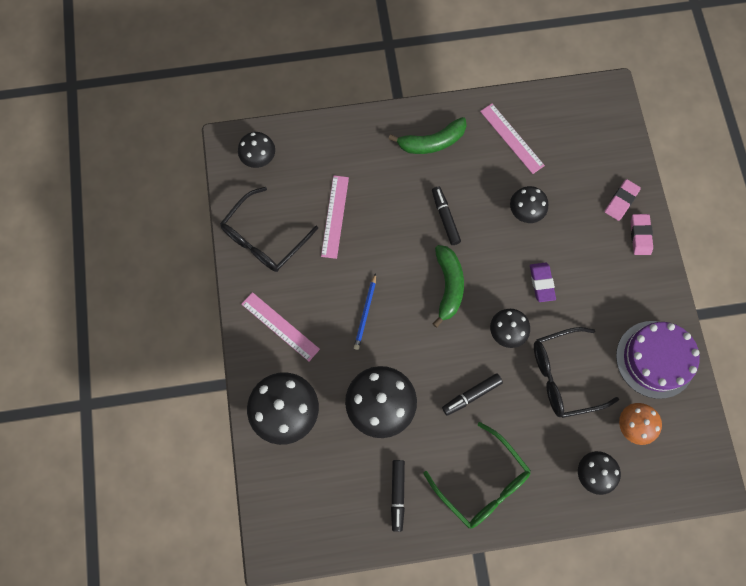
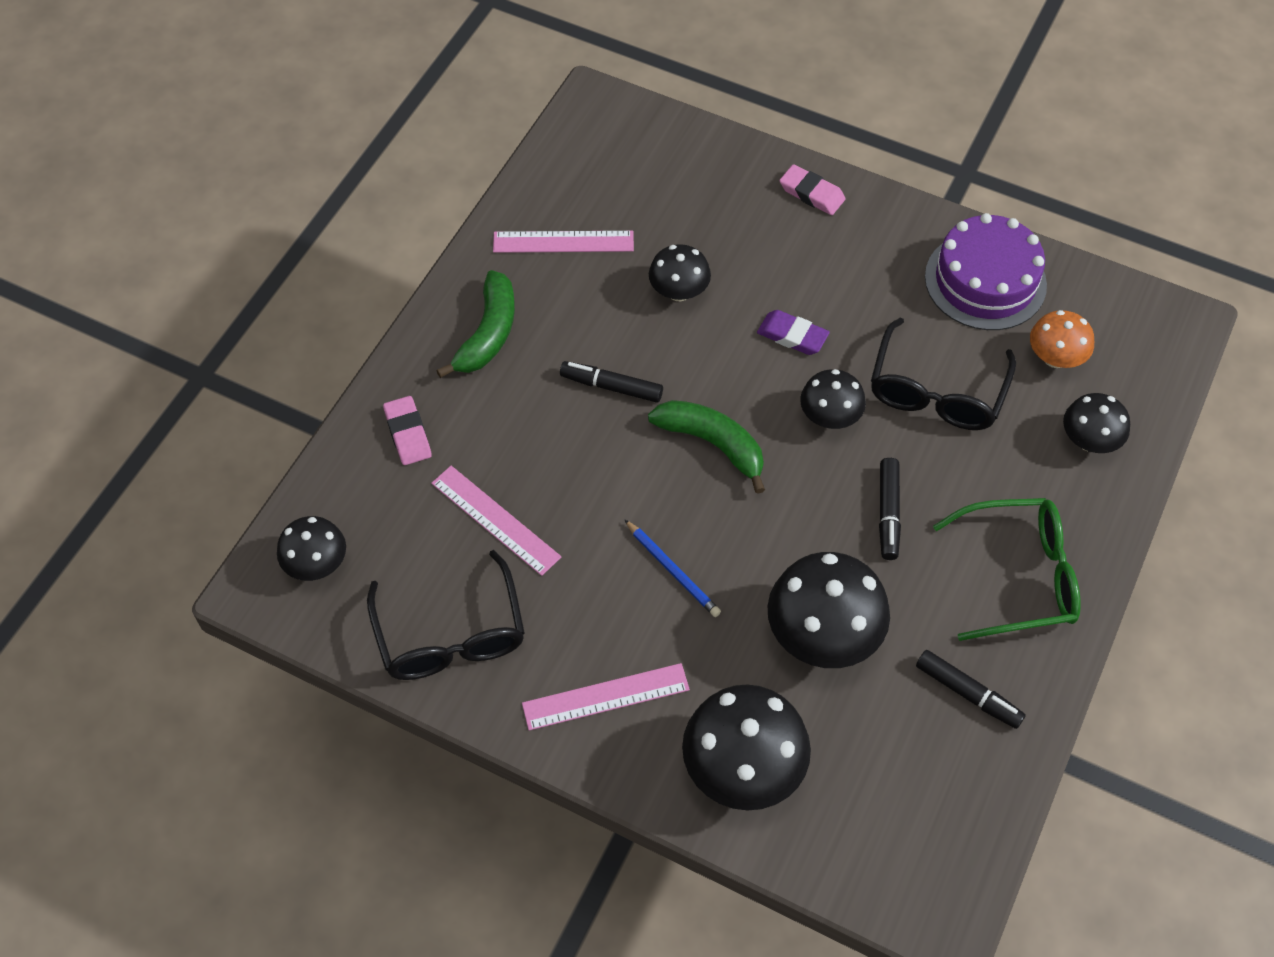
camera: 55 degrees left, 15 degrees down
pink eraser [604,179,641,221] -> pink eraser moved to [383,396,432,465]

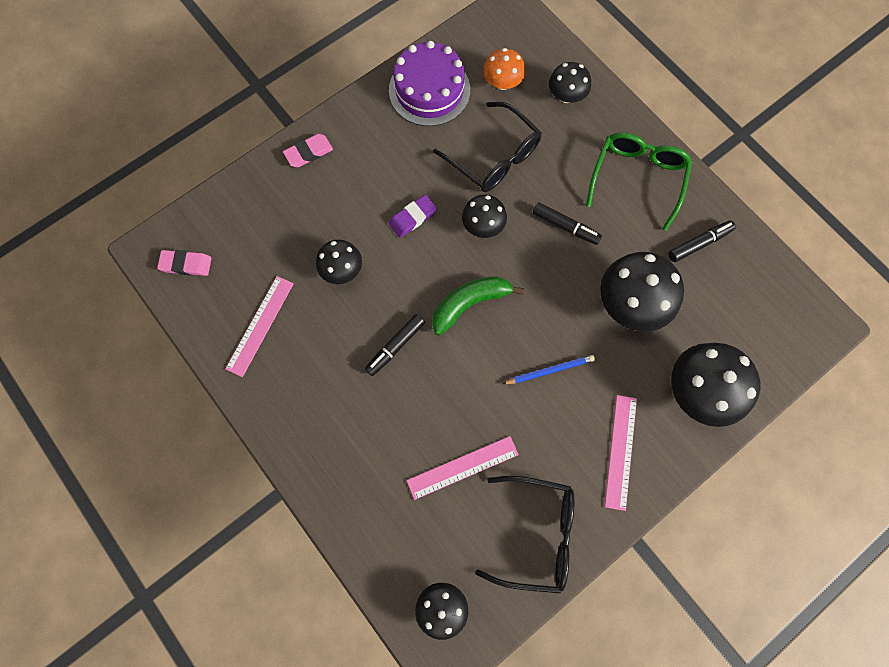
camera: 65 degrees left, 15 degrees up
pink eraser [383,396,432,465] -> pink eraser moved to [157,250,212,276]
green banana [436,270,515,378] -> none

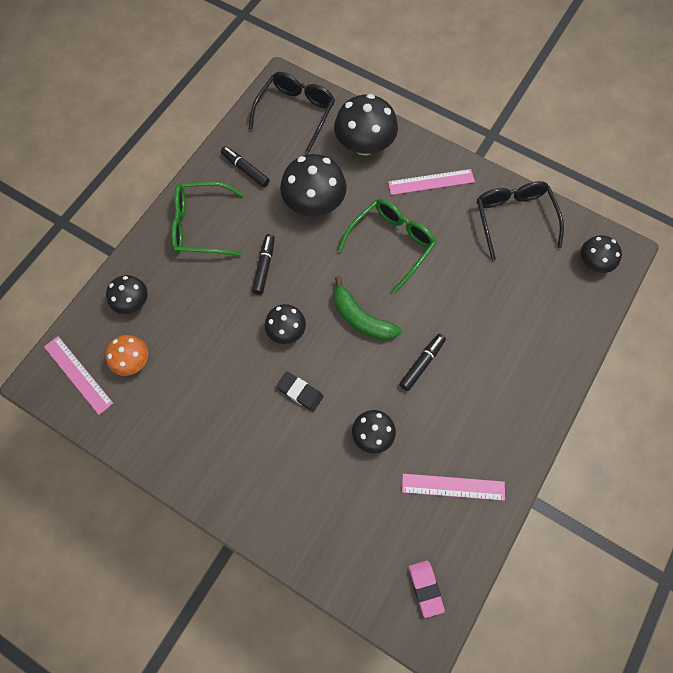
camera: 110 degrees left, 5 degrees down
pink eraser [283,134,333,167] -> none
black marker [365,314,425,376] -> black marker turned 75 degrees counterclockwise [399,334,446,391]
purple cake [389,41,470,126] -> none
purple eraser [389,195,437,238] -> black eraser [276,372,324,412]
pink ruler [407,436,519,500] -> pink ruler moved to [44,336,113,415]
black glasses [433,102,542,192] -> black glasses moved to [249,72,335,153]
blue pencil [502,355,595,384] -> green glasses [337,199,436,294]

